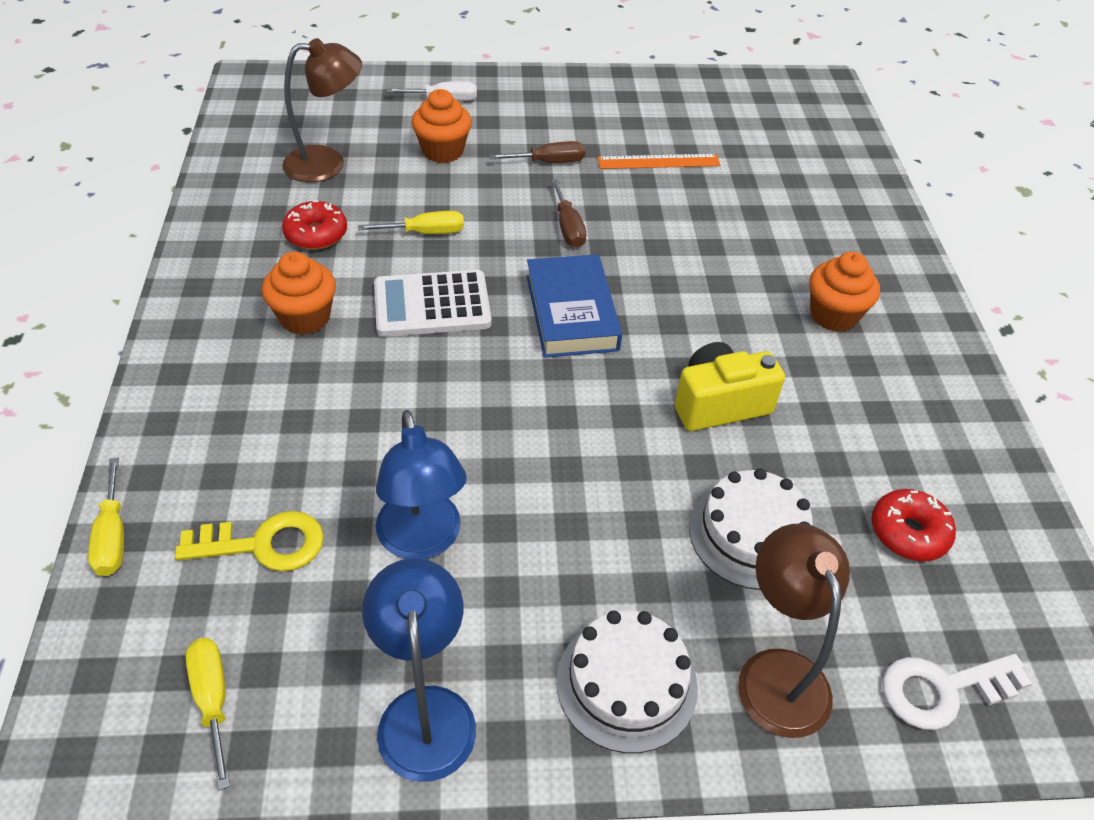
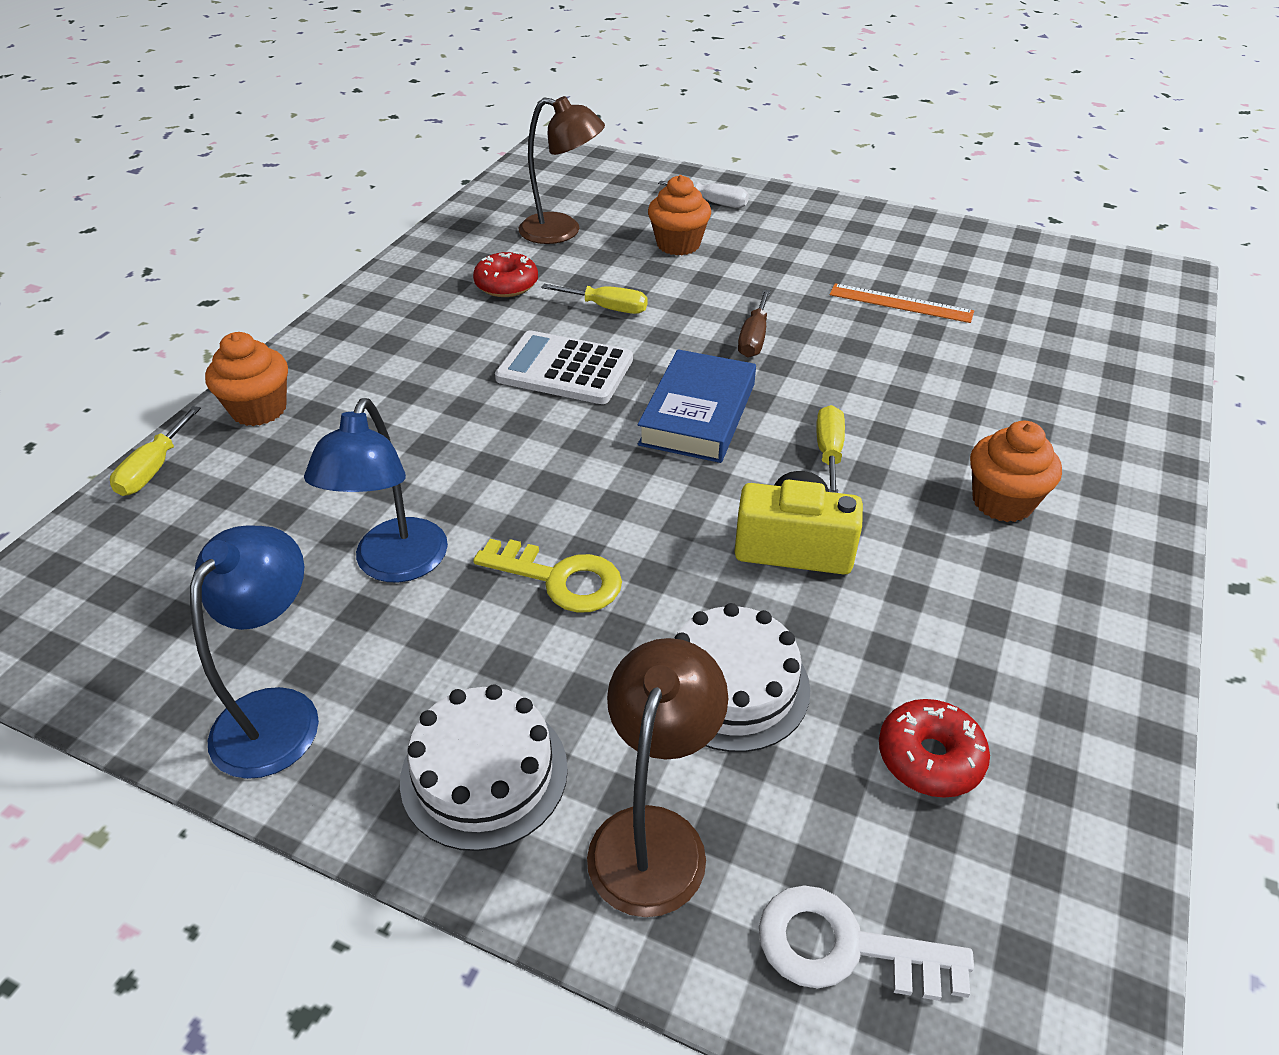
camera: 30 degrees right, 5 degrees down
yellow key [175,511,324,572] -> yellow key moved to [473,539,622,613]
yellow screwdriver [185,638,230,790] -> yellow screwdriver moved to [816,405,845,493]
orange cupcake [262,252,336,335] -> orange cupcake moved to [205,332,288,426]
brown screwdriver [490,141,585,163] -> none

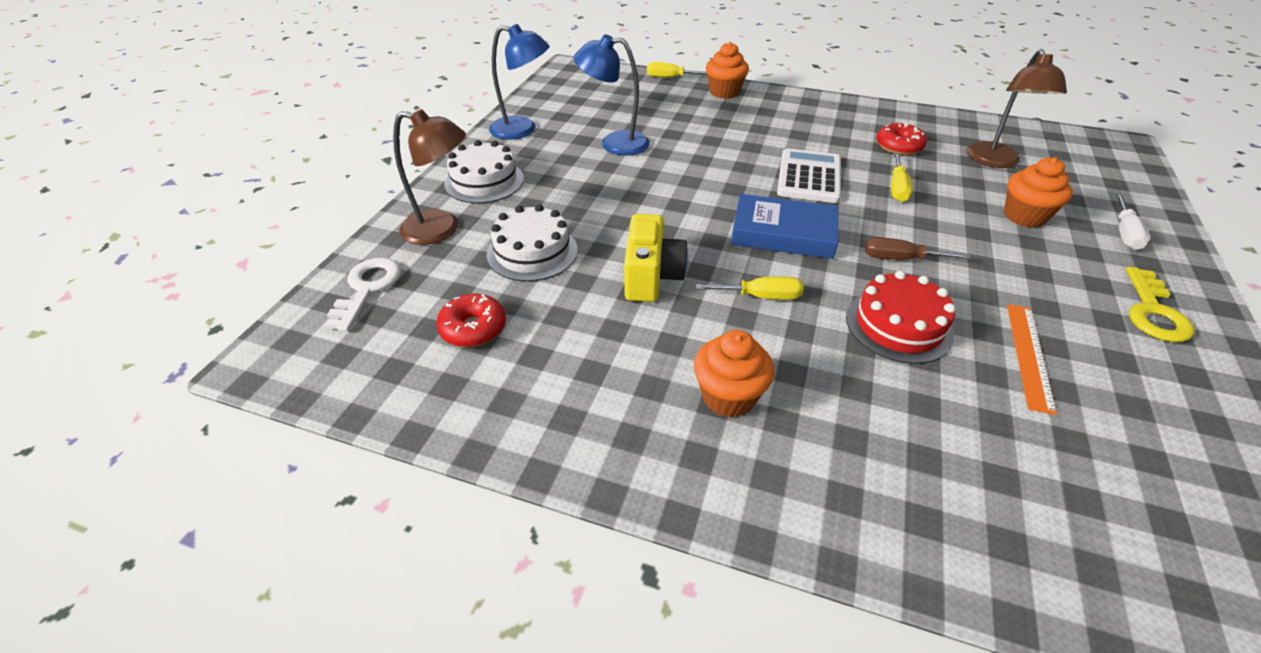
camera: 85 degrees right, 0 degrees up
yellow key [473,539,622,613] -> yellow key moved to [1126,267,1194,342]
none -> red cake [846,271,956,364]

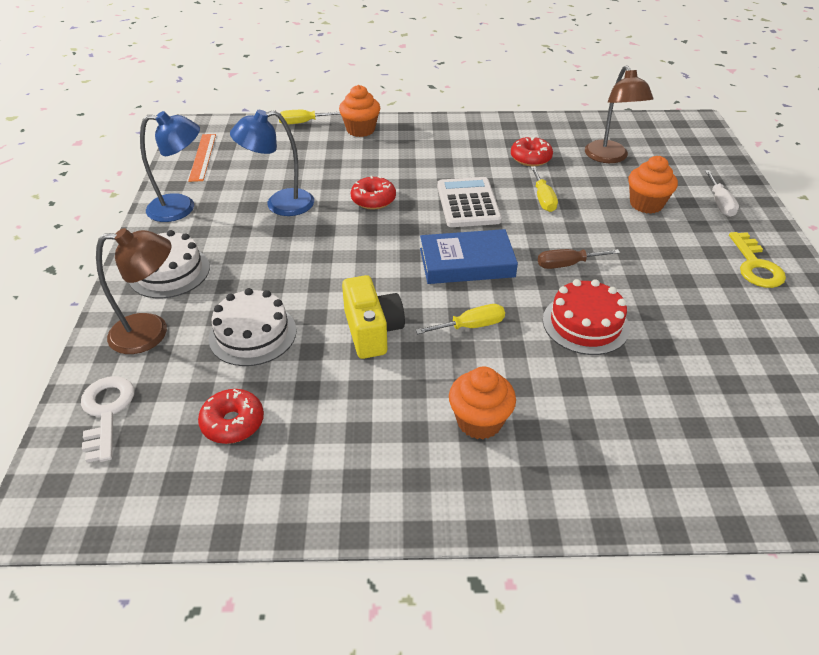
camera: 20 degrees left, 0 degrees up
orange ruler [1007,304,1057,415] -> orange ruler moved to [188,134,216,182]
none -> red donut [351,176,396,209]

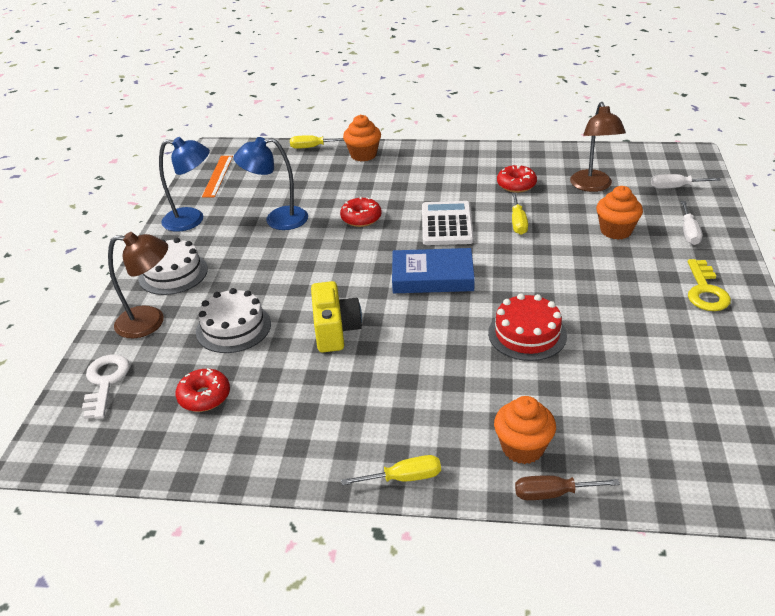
camera: 10 degrees right, 5 degrees down
yellow screwdriver [416,304,505,334] -> yellow screwdriver moved to [341,455,441,485]
orange cupcake [449,367,516,439] -> orange cupcake moved to [494,396,556,464]
brown screwdriver [538,249,620,269] -> brown screwdriver moved to [515,475,620,500]
none -> white screwdriver [651,174,721,189]

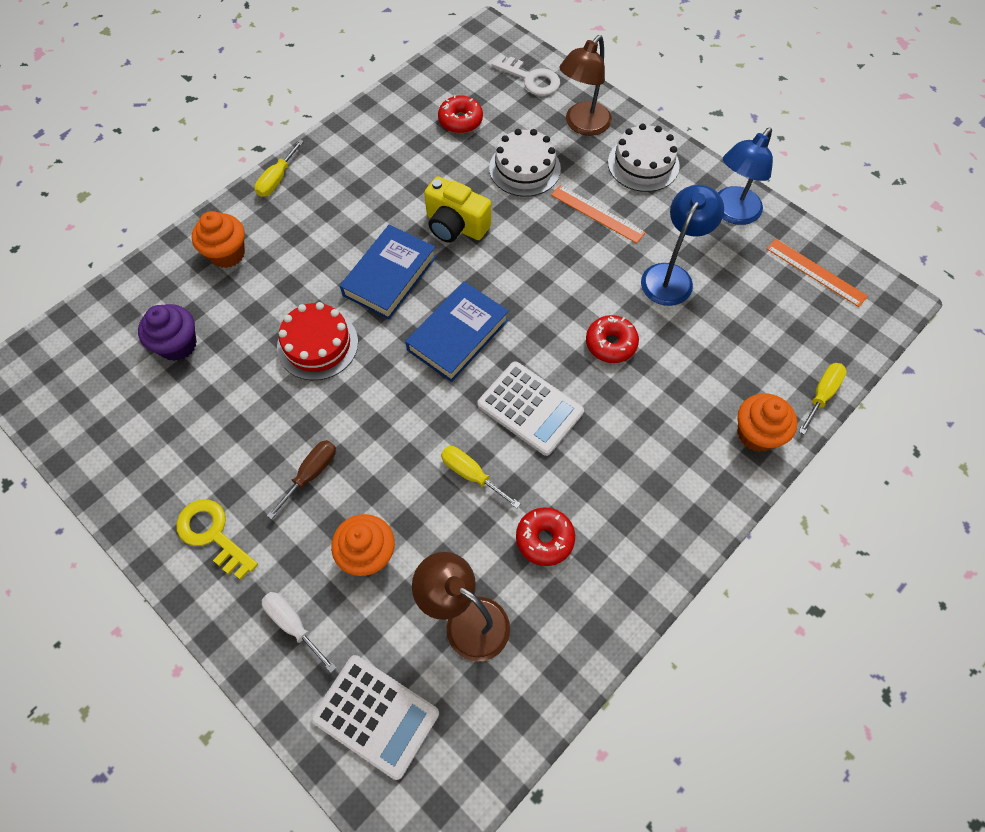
camera: 125 degrees right, 25 degrees up
brown screwdriver [515,475,620,500] -> brown screwdriver moved to [267,440,336,519]
white screwdriver [651,174,721,189] -> white calculator [311,655,439,780]
none -> purple cupcake [138,304,197,361]
none -> blue book [340,225,436,319]
none -> orange ruler [551,185,646,243]

